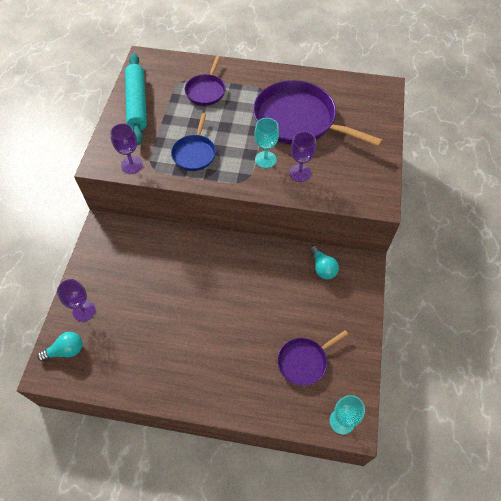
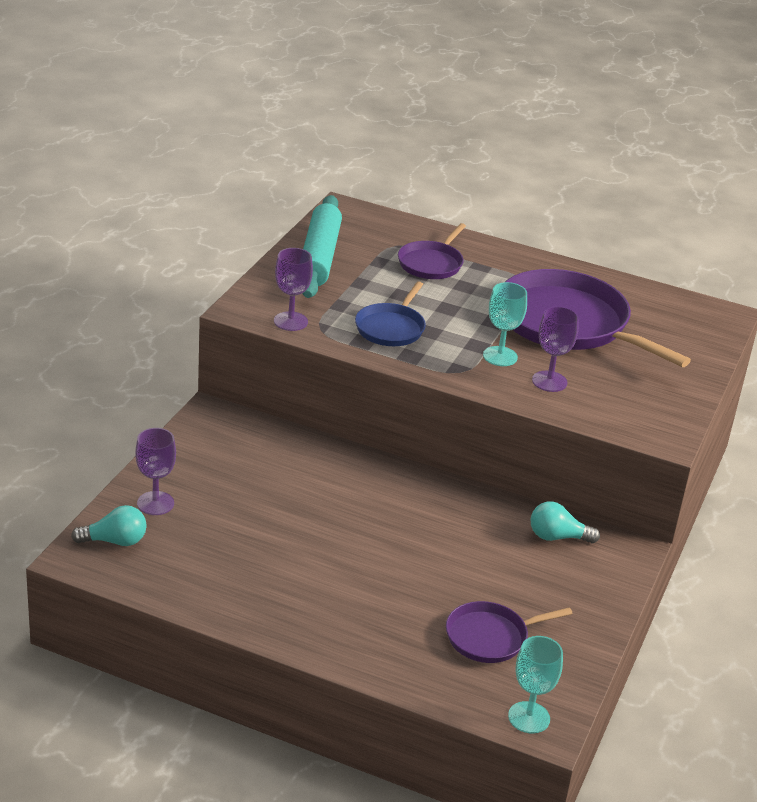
camera: 10 degrees right, 25 degrees down
turquoise light bulb [310,246,339,280] -> turquoise light bulb turned 105 degrees clockwise [531,501,600,543]

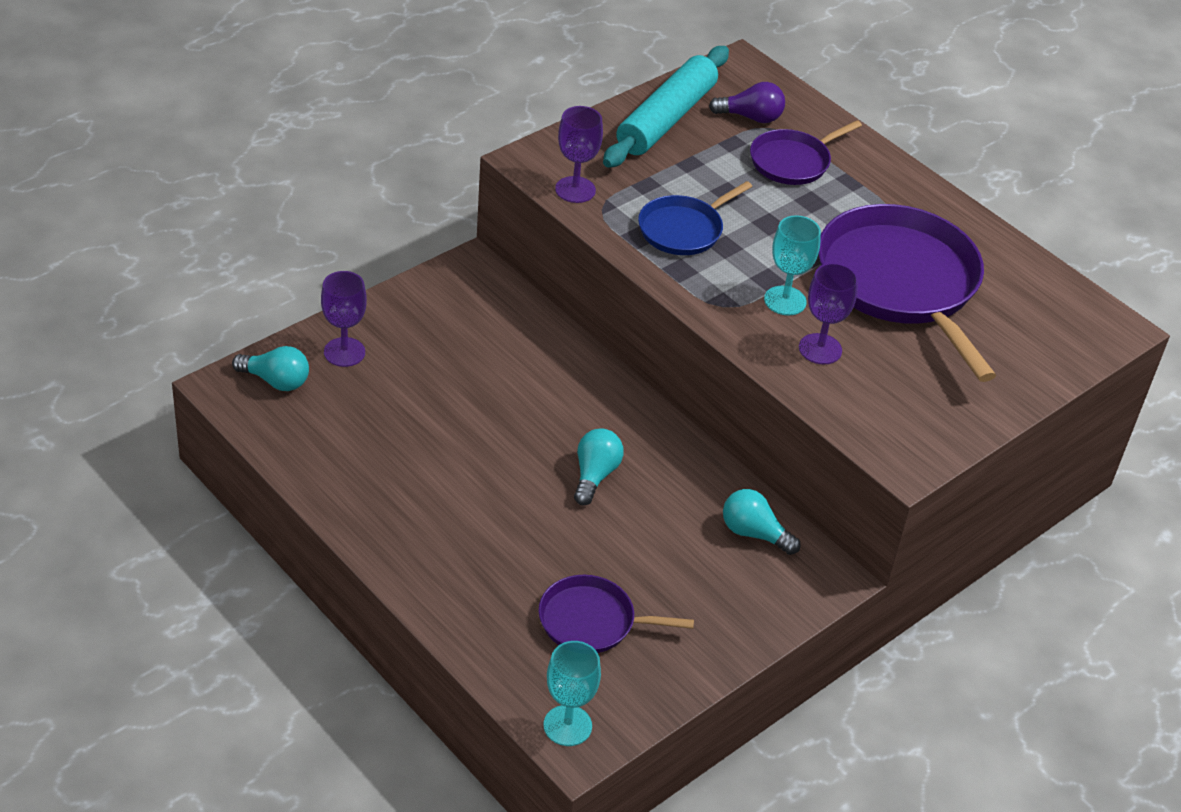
camera: 25 degrees right, 10 degrees up
none -> turquoise light bulb [574,428,624,505]
none -> purple light bulb [709,82,785,123]

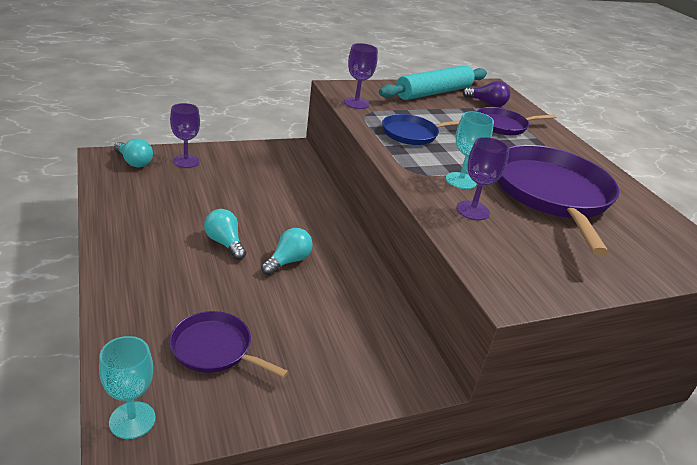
camera: 20 degrees right, 10 degrees down
turquoise light bulb [723,489,801,555] -> turquoise light bulb moved to [204,209,246,260]

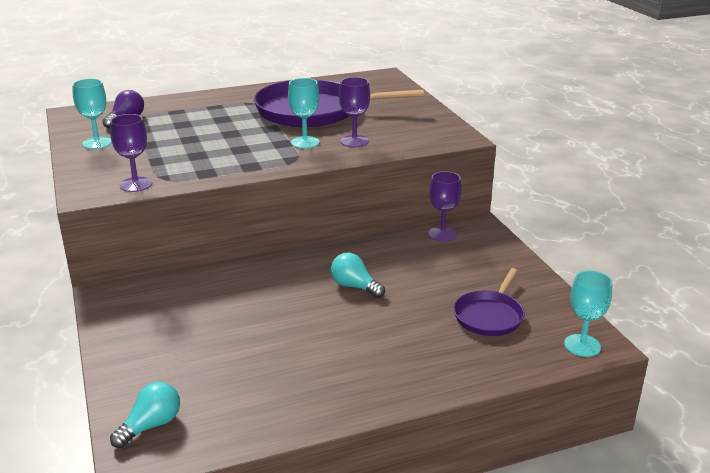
camera: 85 degrees left, 5 degrees down
purple goblet [170,103,200,168] -> purple goblet moved to [428,171,461,242]
turquoise light bulb [204,209,246,260] -> none
turquoise rolling pin [379,65,487,100] -> turquoise goblet [72,79,112,149]
blue pan [382,114,460,145] -> none
purple pan [477,107,556,135] -> none

